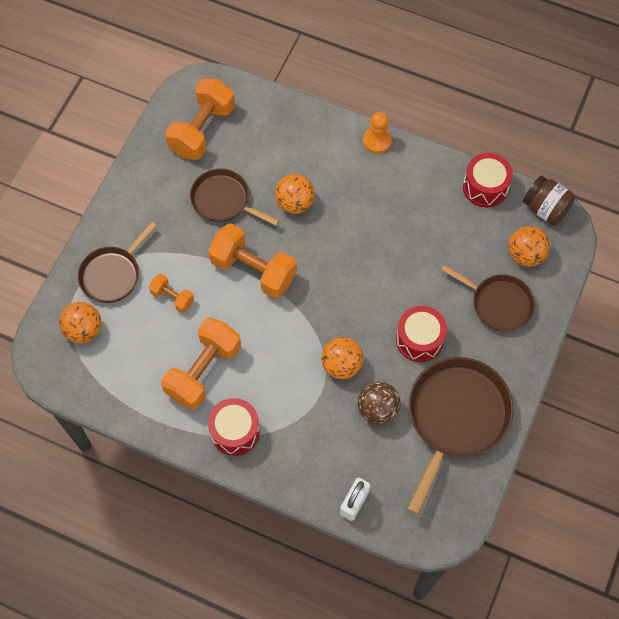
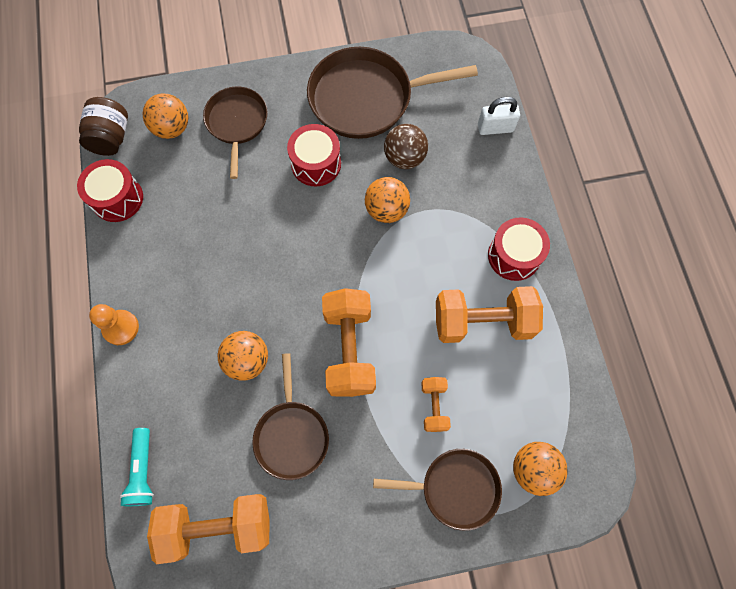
camera: 125 degrees left, 5 degrees up
none -> turquoise flashlight [120,428,154,506]

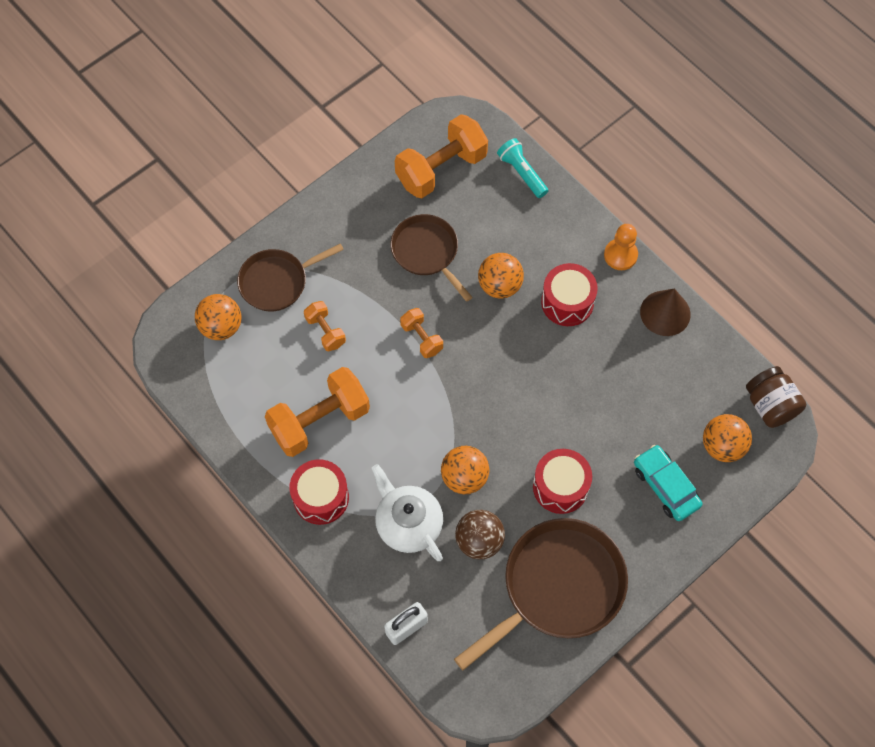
camera: 150 degrees right, 5 degrees down
red drum [77,159,143,222] -> red drum moved to [541,263,598,326]
brown pan [203,86,268,179] -> turquoise car [634,445,702,521]
orange dumbbell [322,288,376,397] -> orange dumbbell [400,308,443,358], size x0.51
none -> white teapot [371,464,443,561]
none -> brown cone [640,288,691,336]

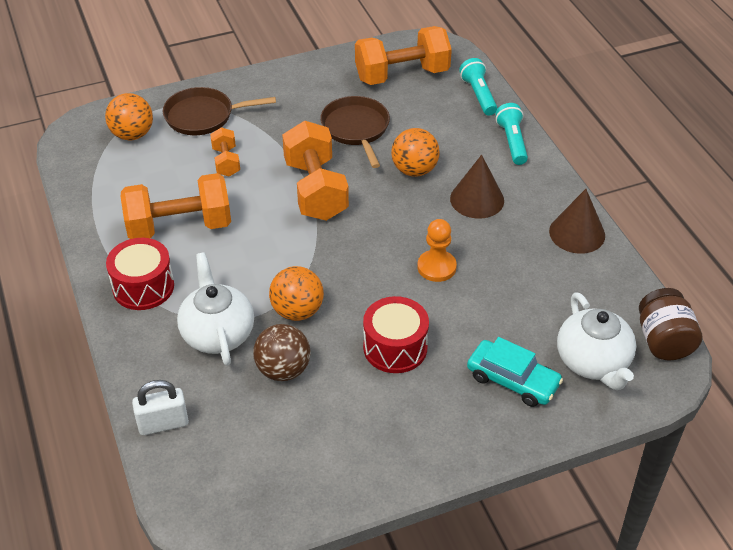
camera: 20 degrees right, 20 degrees down
orange dumbbell [400,308,443,358] -> orange dumbbell [282,121,349,221], size x1.96
brown pan [454,518,628,670] -> none
red drum [541,263,598,326] -> brown cone [450,155,504,219]
orange pawn [604,224,638,270] -> orange pawn moved to [417,219,457,282]
turquoise car [634,445,702,521] -> turquoise car turned 135 degrees clockwise [467,337,563,407]
orange ball [703,414,752,462] -> white teapot [557,292,636,390]
none -> turquoise flashlight [496,103,528,165]

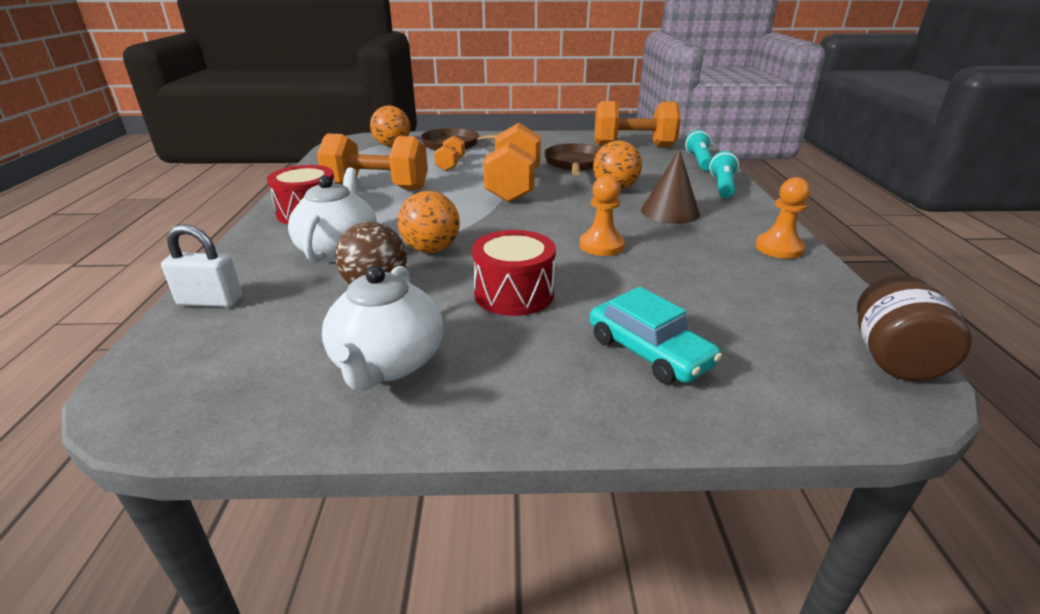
camera: 20 degrees right, 15 degrees down
brown cone [549,189,605,254] -> orange pawn [755,177,810,259]
white teapot [557,292,636,390] -> white teapot moved to [322,266,443,390]

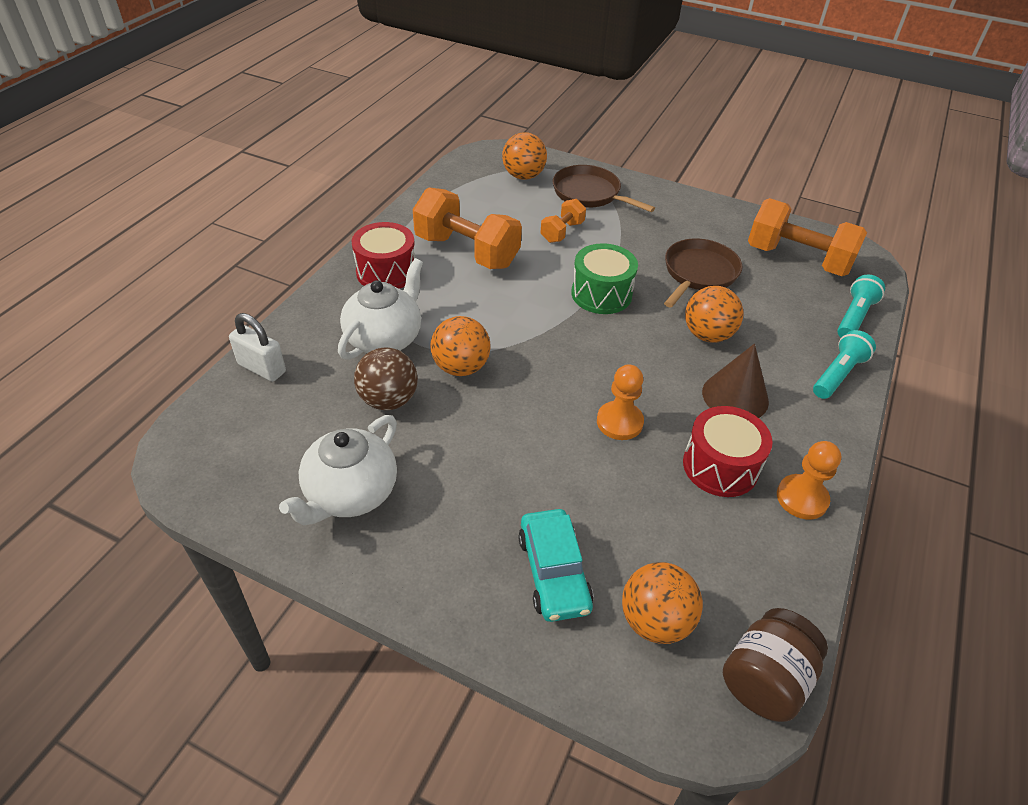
camera: 25 degrees right, 15 degrees up
red drum [472,230,556,316] -> red drum moved to [683,406,773,497]
orange dumbbell [483,123,541,202] -> green drum [571,243,638,314]
none -> orange ball [622,562,703,644]

